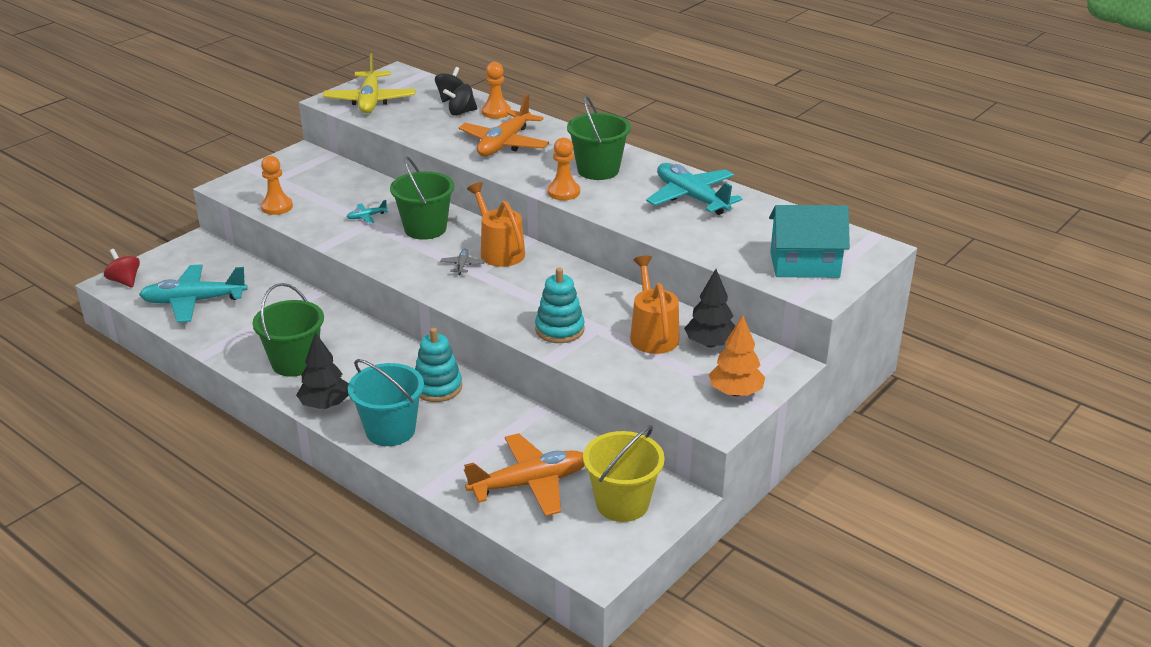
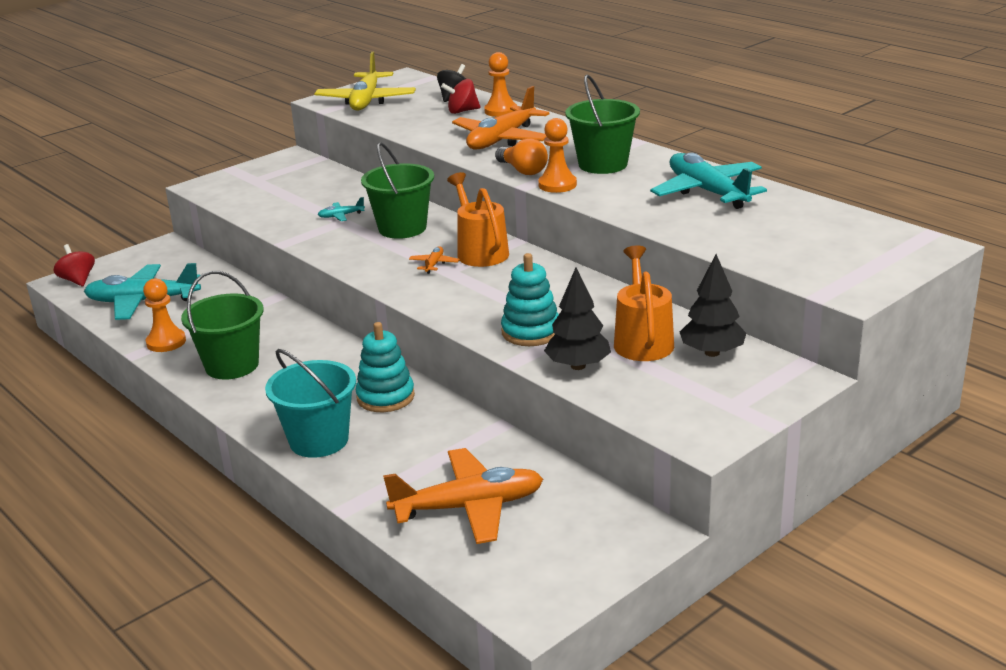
camera: 10 degrees right, 5 degrees down
orange pawn [261,156,293,215] -> orange pawn moved to [143,278,186,352]
black tree [296,332,349,409] -> black tree moved to [544,267,611,370]
grey plane [440,249,485,275] -> orange plane [409,246,460,274]
black spinning top [443,84,477,116] -> red spinning top [441,79,481,114]
yellow bucket [583,425,665,522] -> none
orange tree [709,315,765,396] -> none
turquoise house [769,205,850,278] -> none
none -> orange light bulb [495,138,548,175]

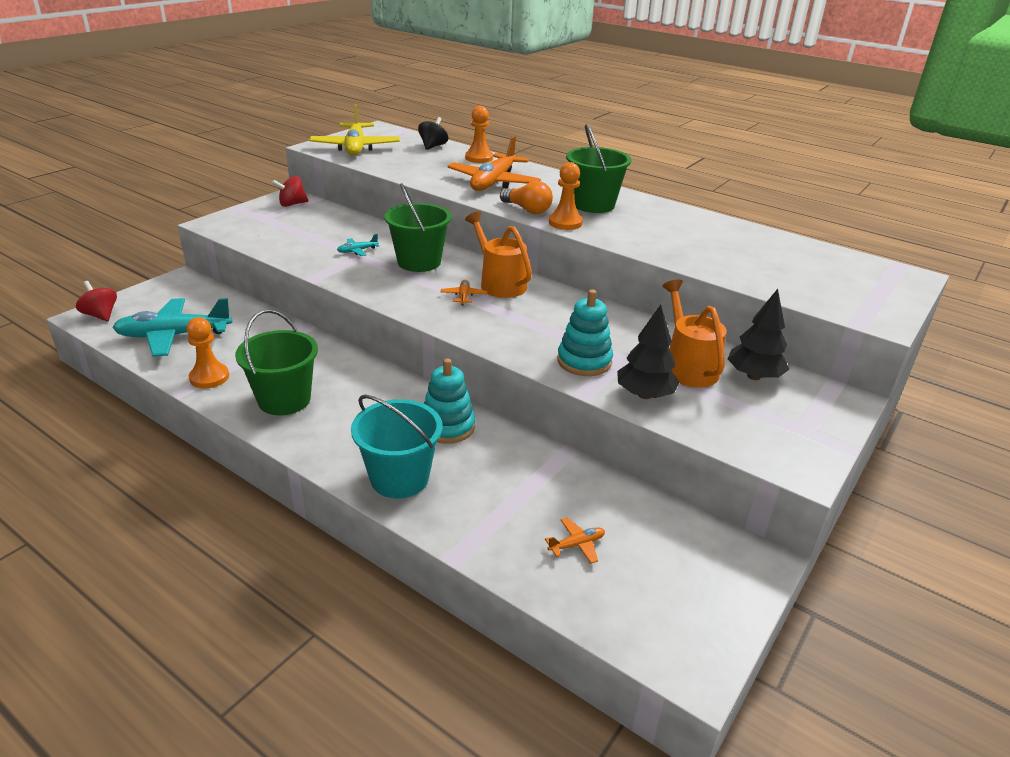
camera: 15 degrees left, 5 degrees up
orange plane [383,448,543,544] -> orange plane [545,518,605,564], size x0.42
red spinning top [441,79,481,114] -> red spinning top moved to [272,176,308,207]
turquoise plane [650,152,767,209] -> none

